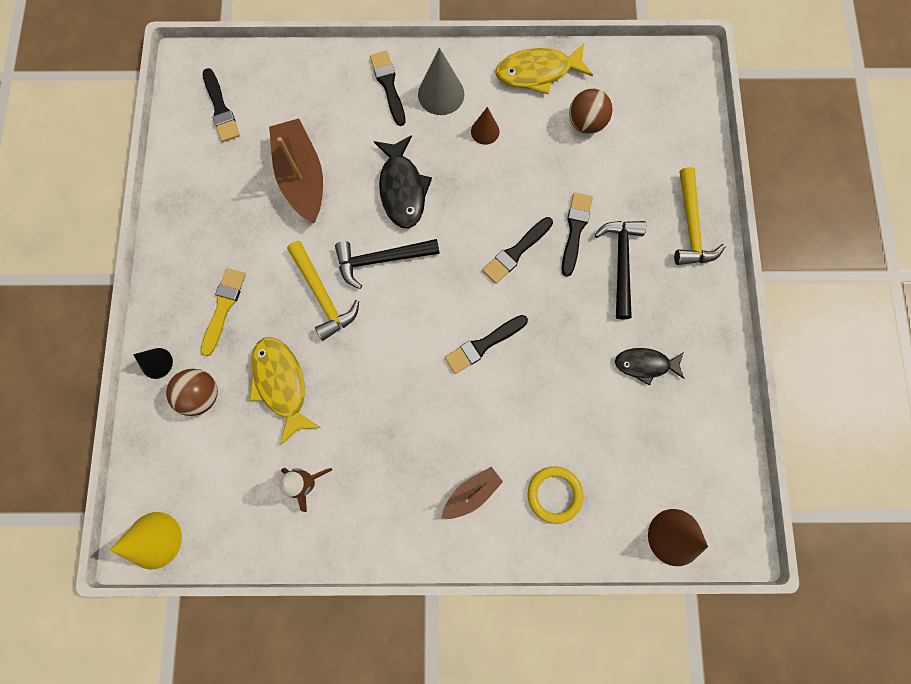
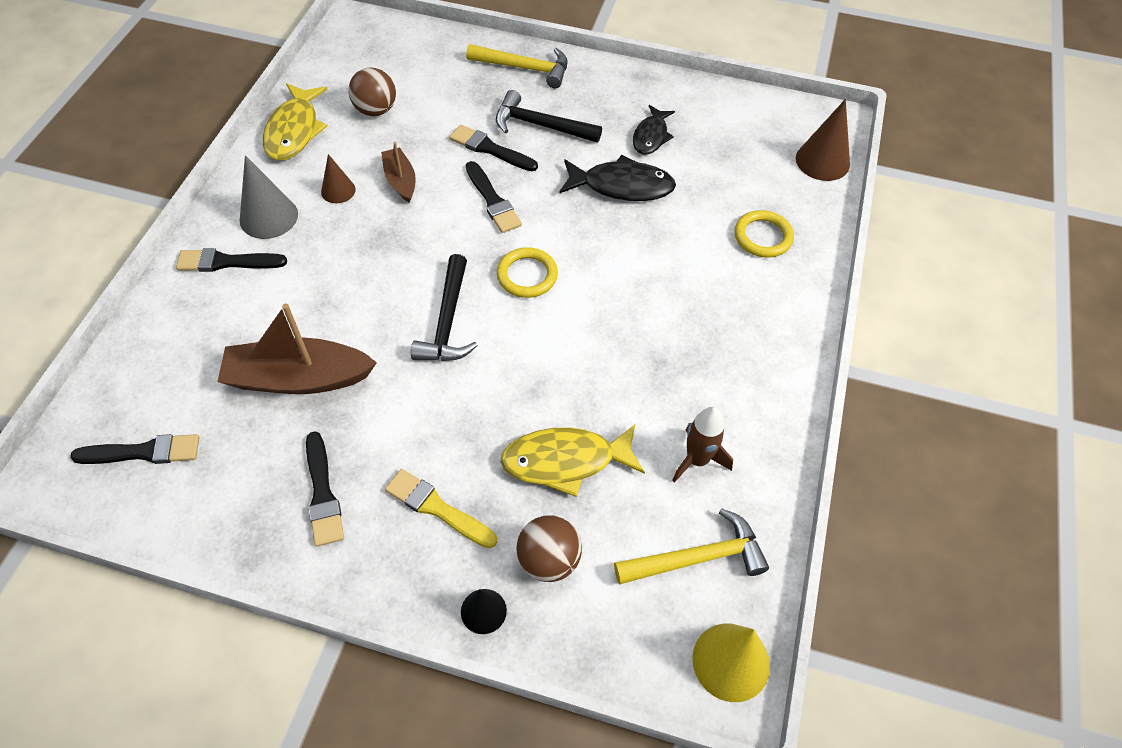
camera: 75 degrees left, 20 degrees down
yellow hammer [287,241,359,341] -> yellow hammer moved to [614,508,769,584]
black fish [374,135,432,229] -> black fish moved to [559,155,676,201]
brown boat [442,467,503,519] -> brown boat moved to [381,142,416,203]
black brush [445,315,528,374] -> black brush moved to [306,431,344,547]
none -> yellow ring [496,247,558,298]

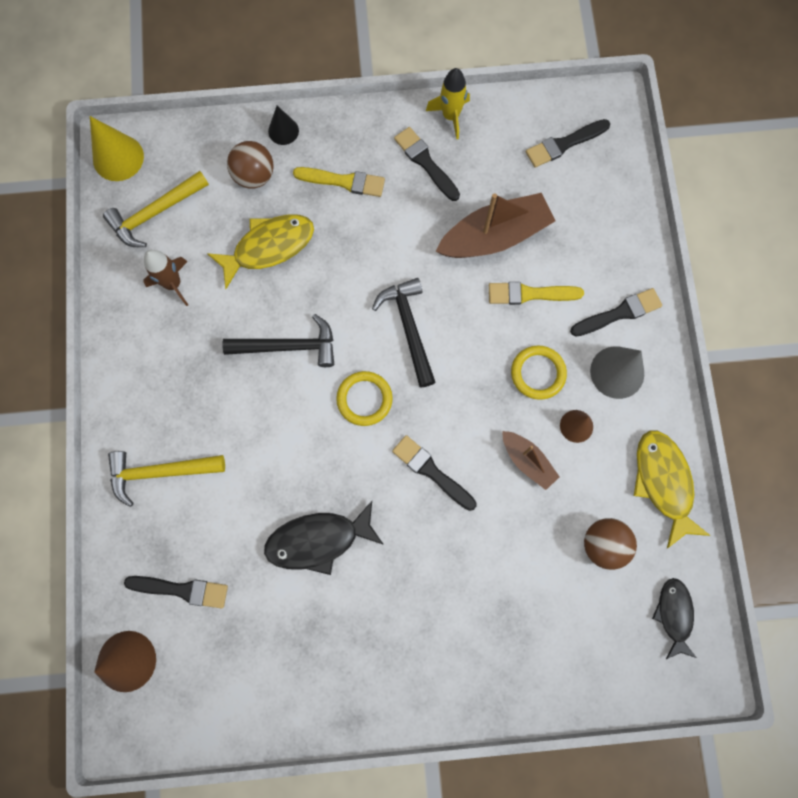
camera: 160 degrees right, 20 degrees up
black brush [449,125,538,171] -> black brush moved to [124,576,228,609]
yellow hammer [466,44,568,89] -> yellow hammer moved to [108,451,225,507]
black hammer [496,90,602,143] -> black hammer moved to [222,314,334,367]
black fish [633,105,675,155] -> black fish moved to [652,578,696,659]
yellow ring [735,210,794,258] -> yellow ring moved to [511,346,567,400]
none -> yellow rocket [426,68,470,139]
none -> yellow brush [489,282,584,305]

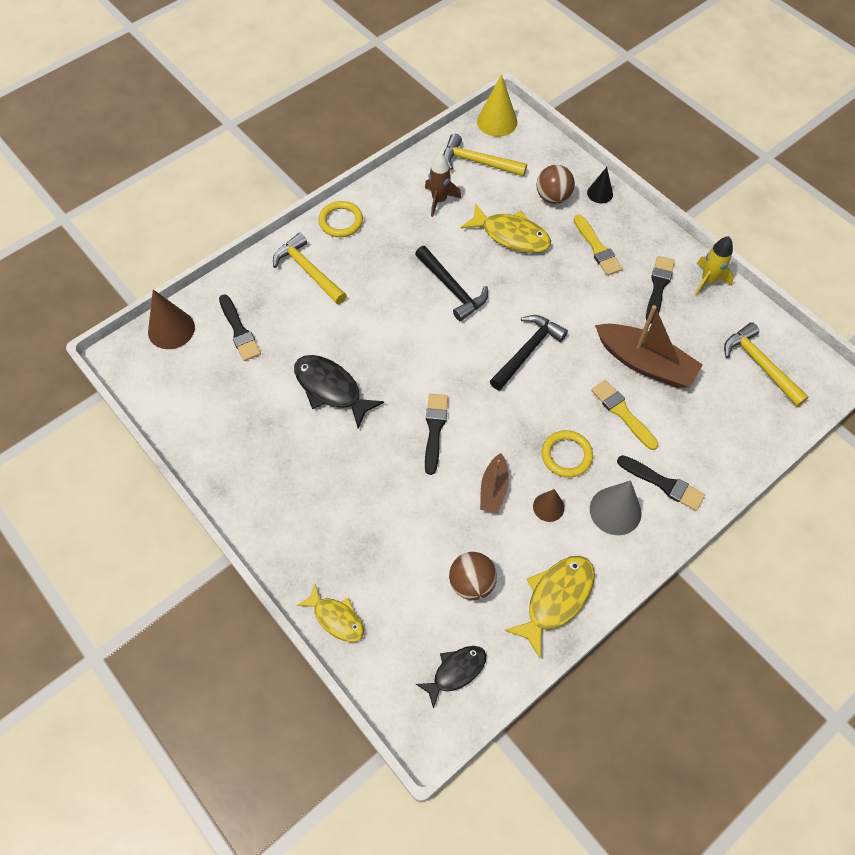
camera: 55 degrees right, 15 degrees down
yellow ring [336,371,393,426] -> yellow ring moved to [319,201,363,237]
black brush [526,119,610,168] -> yellow hammer [724,322,809,407]
none -> yellow fish [297,584,364,642]

